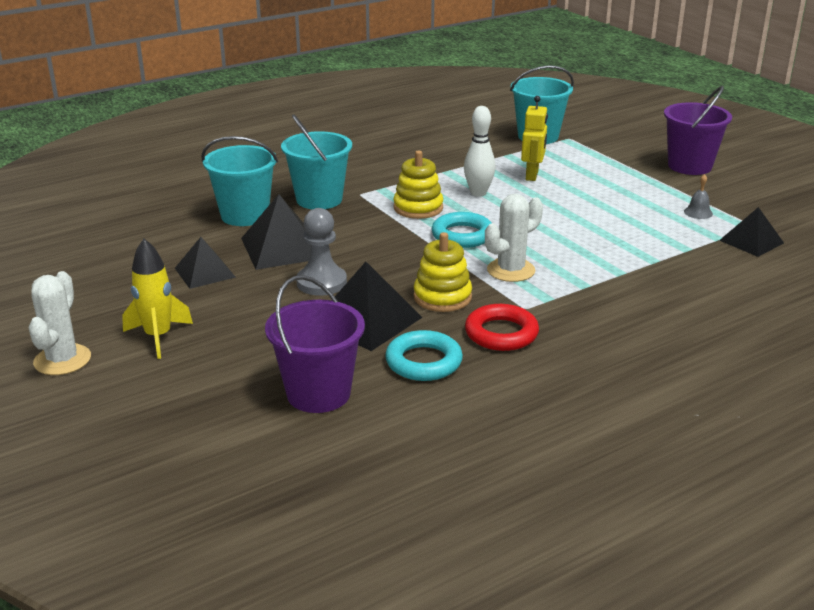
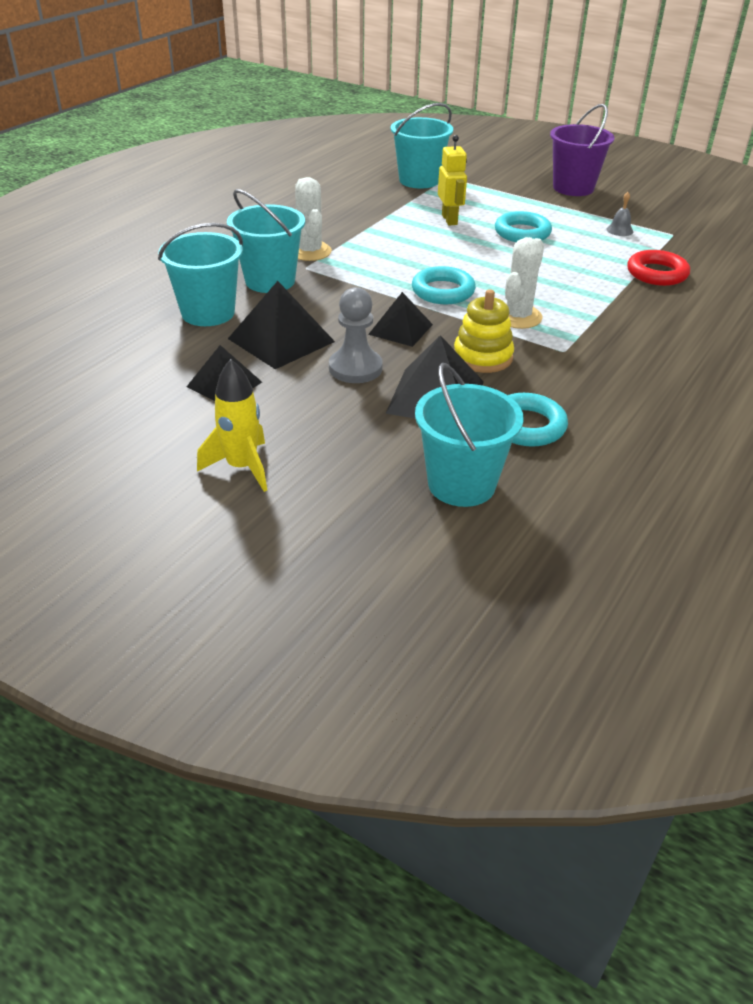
camera: 25 degrees left, 10 degrees up
white cactus [29,271,91,375] -> white cactus moved to [295,177,332,261]
purple bucket [265,275,365,413] -> turquoise bucket [415,363,524,507]
yellow stacking toy [393,150,443,219] -> none
white bowling pin [464,106,496,197] -> none
red ring [465,304,539,351] -> red ring moved to [627,250,690,286]
black pyramid [719,207,784,257] -> black pyramid moved to [368,292,433,347]
none -> turquoise ring [495,211,552,242]

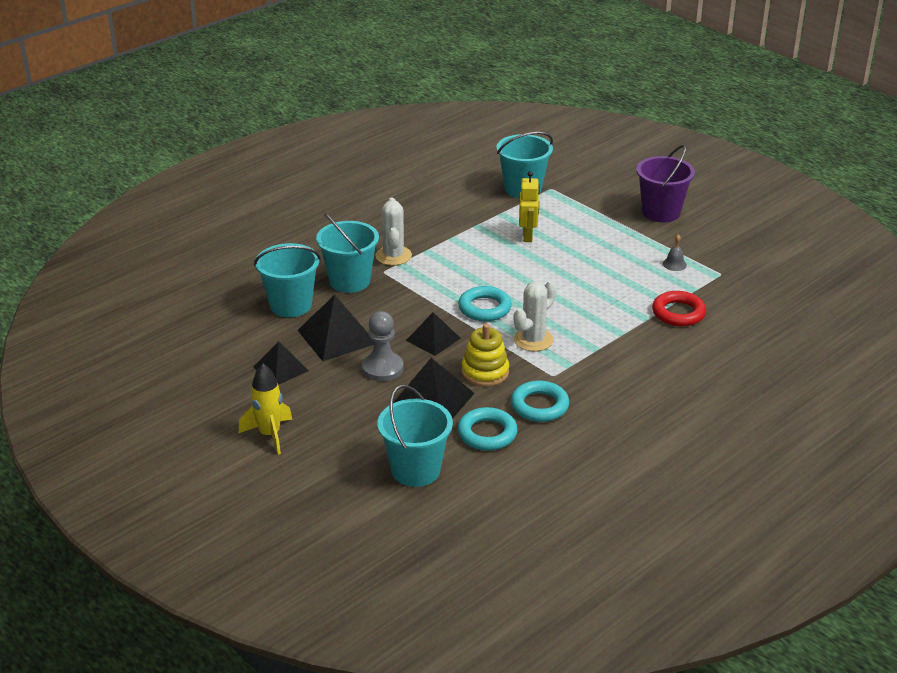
camera: 15 degrees right, 5 degrees down
turquoise ring [495,211,552,242] -> turquoise ring moved to [511,380,569,422]

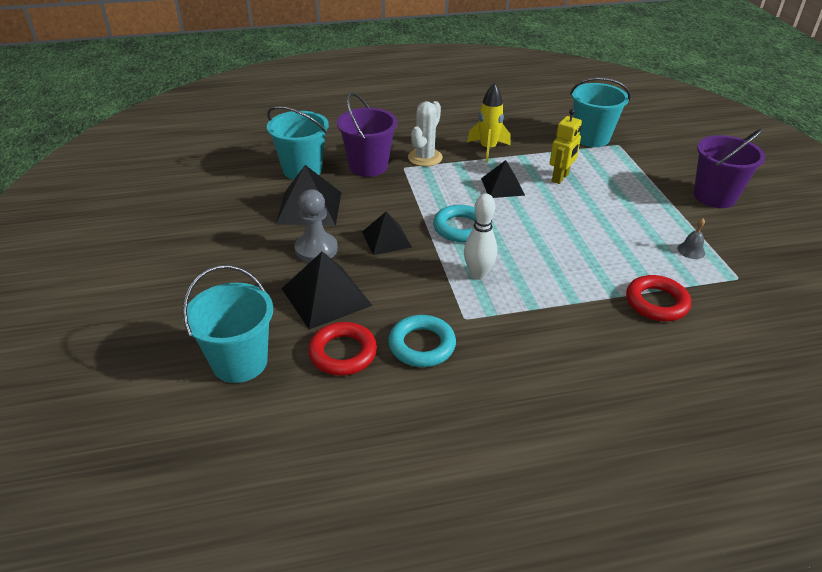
camera: 30 degrees right, 5 degrees up
yellow rocket [239,364,292,455] -> yellow rocket moved to [467,83,511,162]
black pyramid [254,341,309,385] -> black pyramid moved to [481,160,525,198]
turquoise bucket [316,213,379,293] -> purple bucket [337,92,398,177]
turquoise ring [457,407,518,451] -> red ring [308,322,377,376]
yellow stacking toy [462,324,509,387] -> none
white cactus [514,281,557,352] -> white bowling pin [464,194,497,280]

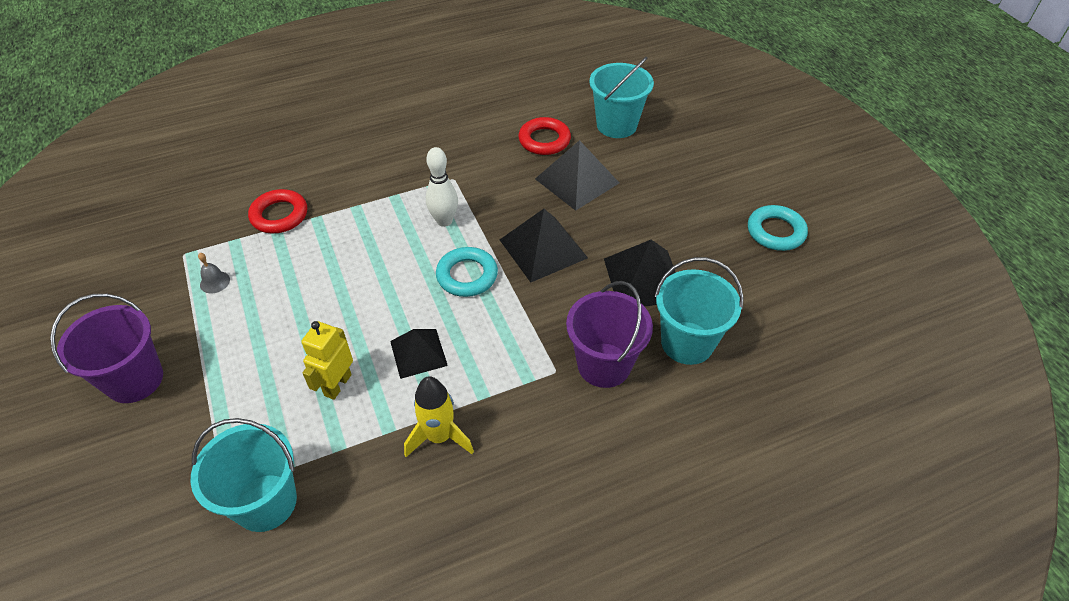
camera: 170 degrees right, 10 degrees up
grey pawn [294,189,338,263] -> none
black pyramid [362,211,412,255] -> black pyramid [500,209,588,282], size x1.53
turquoise ring [388,315,456,367] -> turquoise ring moved to [748,205,808,251]
white cactus [408,101,443,167] -> none

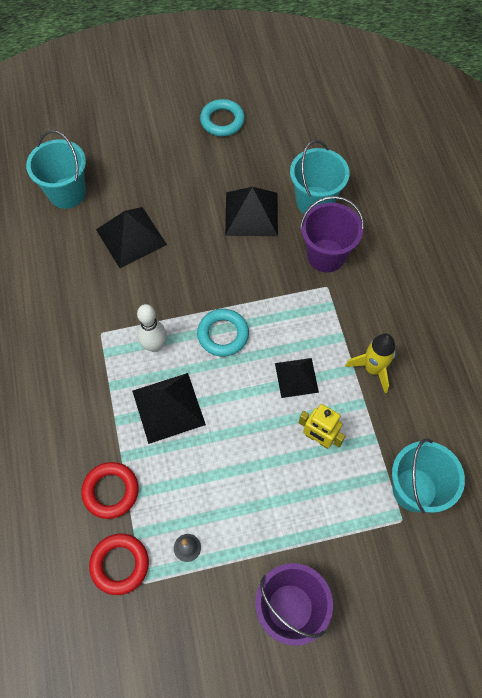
camera: 80 degrees left, 15 degrees up
black pyramid [500,209,588,282] -> black pyramid moved to [132,373,206,444]
red ring [519,117,571,155] -> red ring moved to [89,533,149,595]

